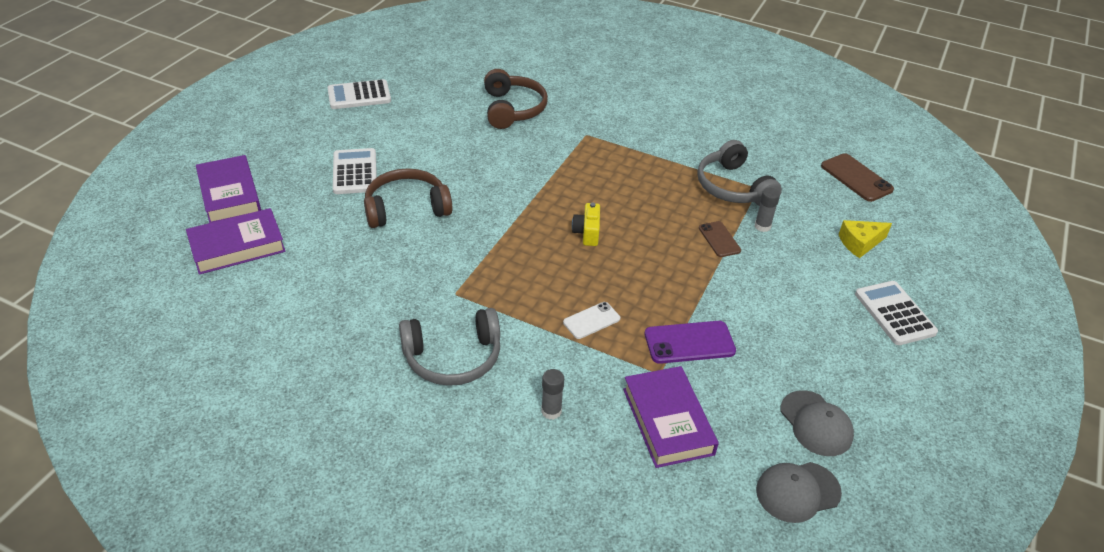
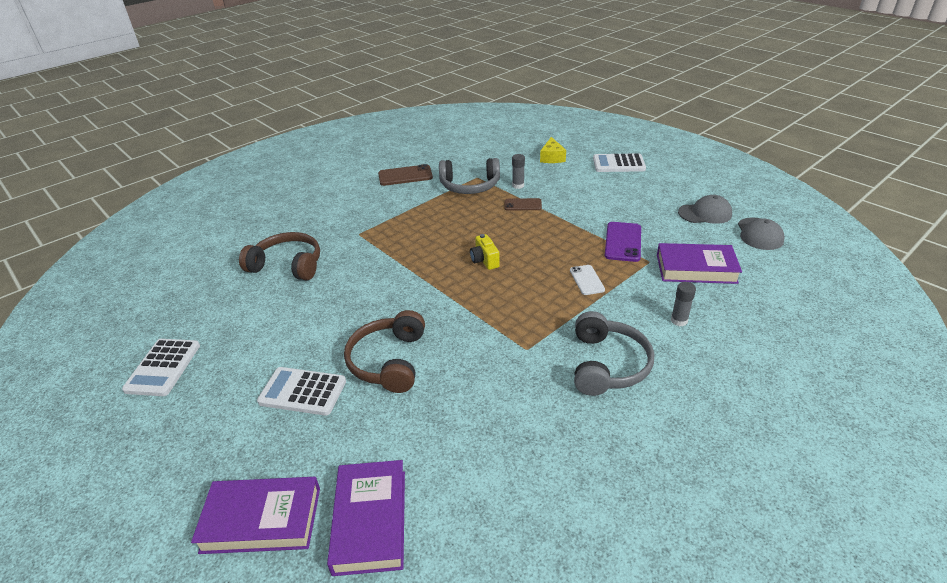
camera: 65 degrees left, 5 degrees down
yellow camera [572,202,600,246] -> yellow camera turned 45 degrees clockwise [470,234,500,270]
brown phone [821,153,894,202] -> brown phone moved to [378,164,433,186]

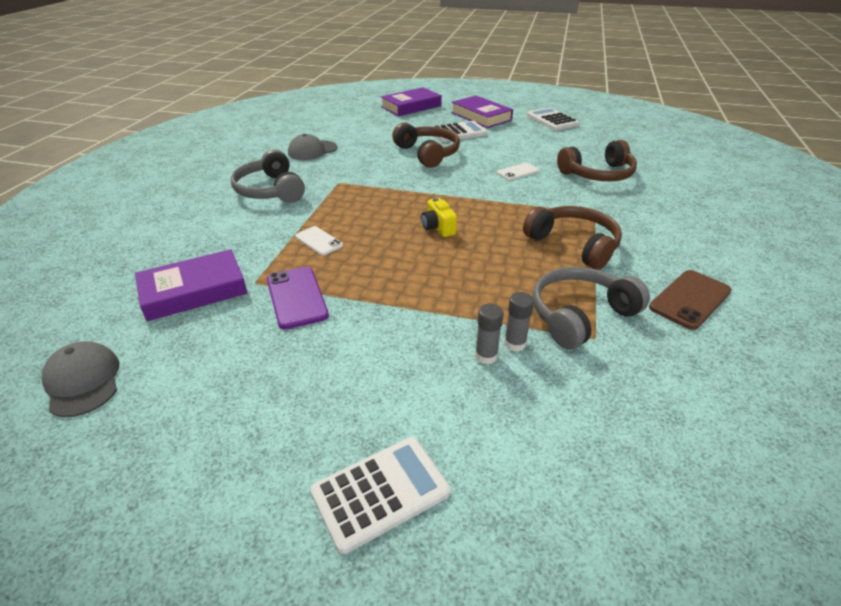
camera: 145 degrees right, 0 degrees up
purple book [327,460,405,576] -> purple book moved to [451,95,513,128]
yellow camera [470,234,500,270] -> yellow camera turned 150 degrees counterclockwise [421,197,457,237]
brown phone [505,198,542,210] -> none
yellow cheese [540,137,566,163] -> none
grey glue stick [671,282,696,326] -> grey glue stick moved to [475,304,504,364]
grey cap [678,195,732,224] -> grey cap moved to [288,134,337,160]
none -> white phone [497,163,539,180]
none -> brown headphones [523,206,622,270]

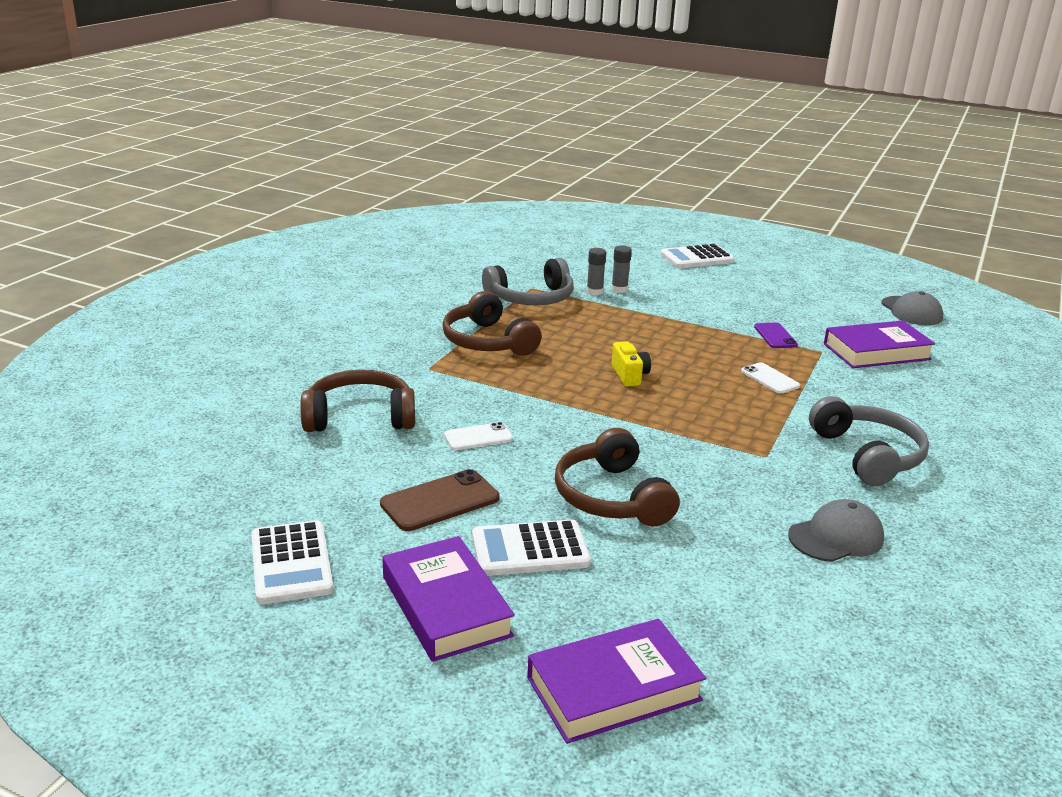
camera: 170 degrees left, 10 degrees down
purple phone [267,267,329,329] -> purple phone [754,323,798,348], size x0.64
brown phone [649,270,732,330] -> brown phone moved to [380,469,500,531]

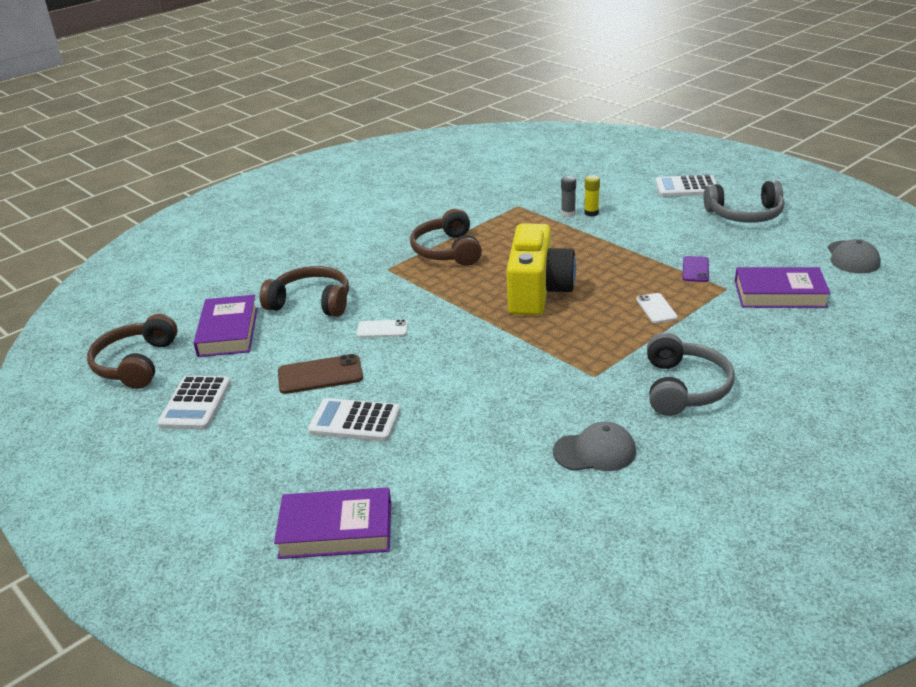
camera: 25 degrees right, 5 degrees up
purple book [382,536,515,662] -> purple book moved to [193,295,258,357]
grey headphones [482,258,574,305] -> grey headphones moved to [704,180,784,223]
brown headphones [555,428,680,526] -> brown headphones moved to [87,314,178,389]
grey glue stick [611,245,632,293] -> yellow glue stick [584,175,600,216]
yellow camera [612,341,651,387] -> yellow camera [506,223,576,315], size x2.36

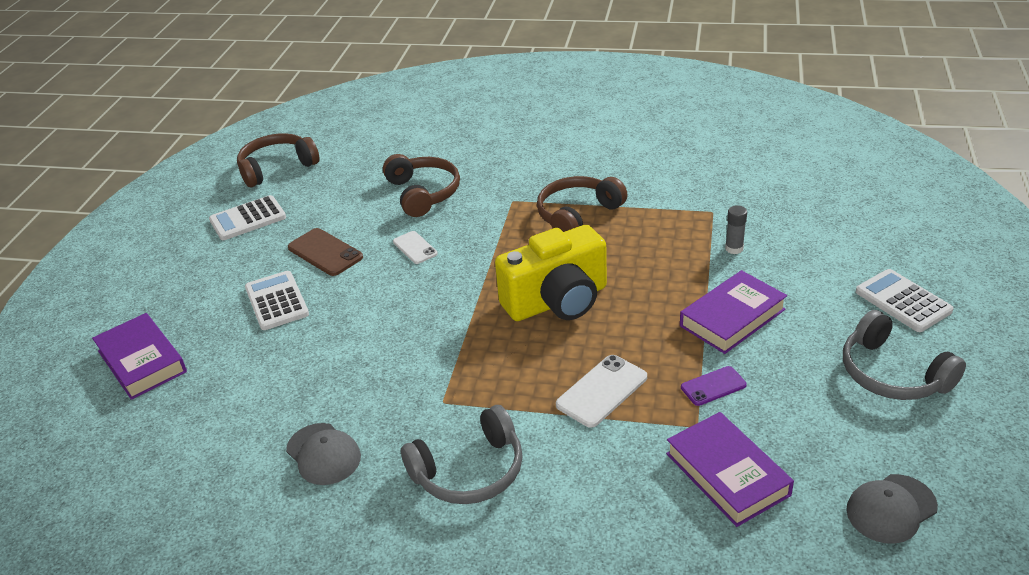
camera: 55 degrees right, 5 degrees up
purple book [193,295,258,357] -> purple book moved to [680,270,787,354]
yellow glue stick [584,175,600,216] -> none
white phone [636,293,678,323] -> white phone [556,355,647,428], size x1.55

